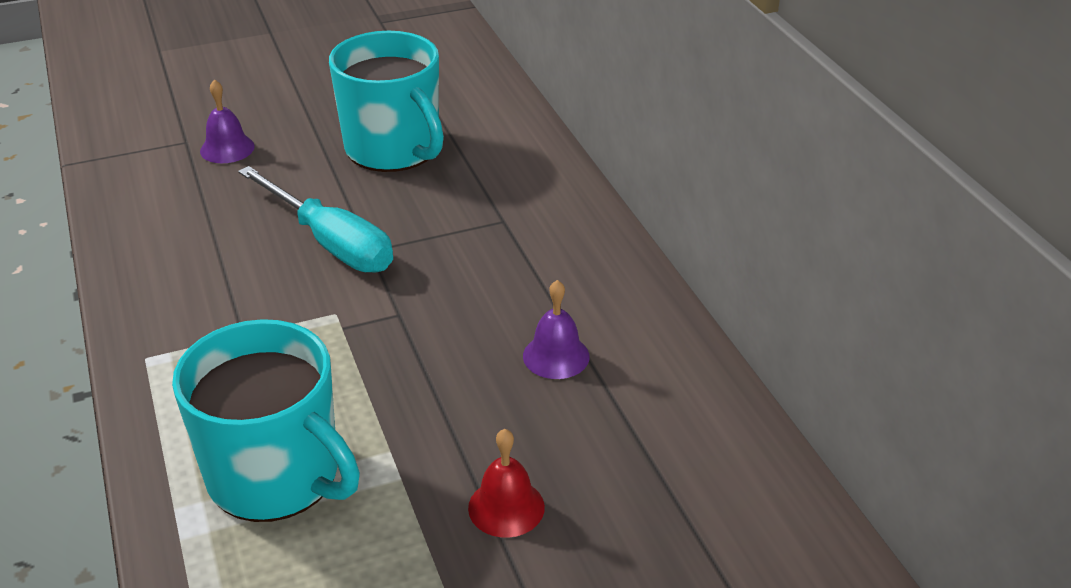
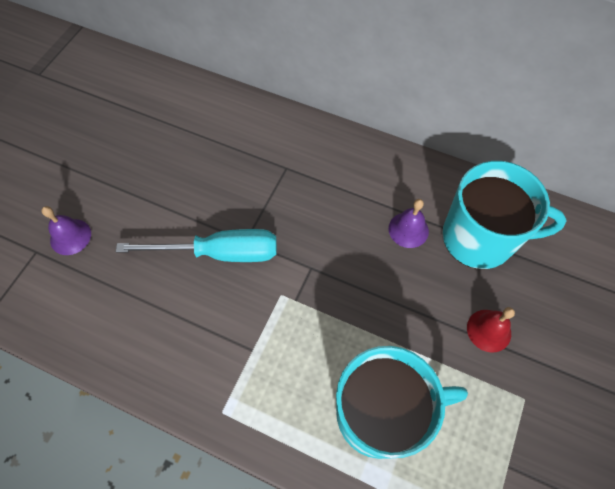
camera: 45 degrees left, 25 degrees up
turquoise mug [329,31,444,172] -> turquoise mug moved to [442,161,566,269]

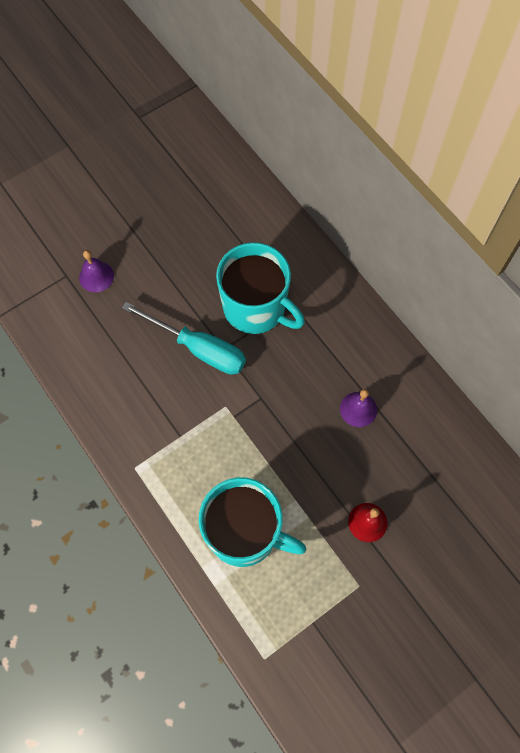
camera: 30 degrees right, 5 degrees up
turquoise mug [442,161,566,269] -> turquoise mug moved to [216,242,305,334]

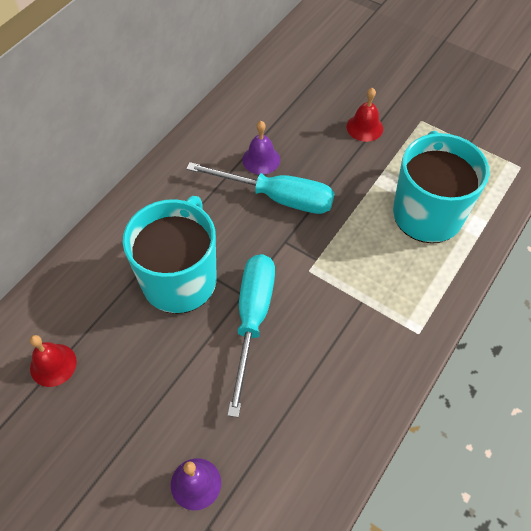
camera: 110 degrees left, 10 degrees down
none -> red bell [30,335,77,387]
none -> turquoise screwdriver [187,162,335,214]

